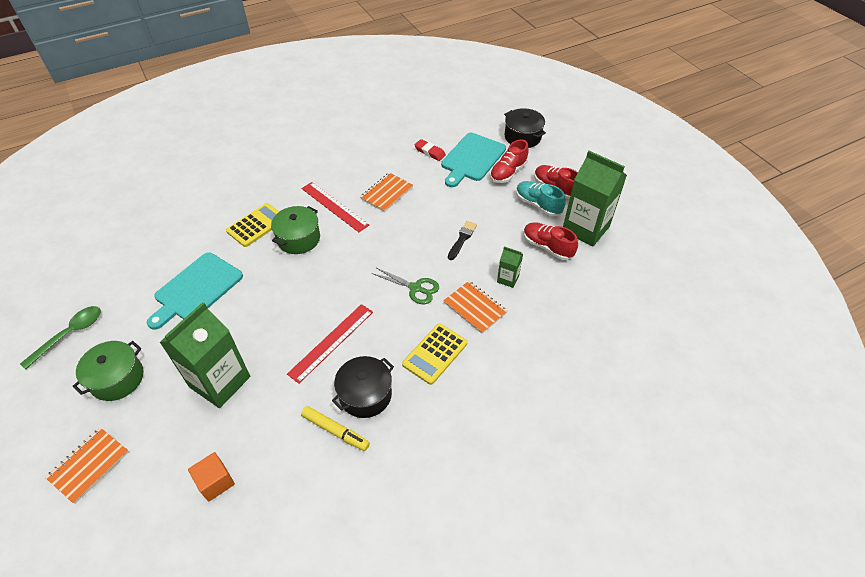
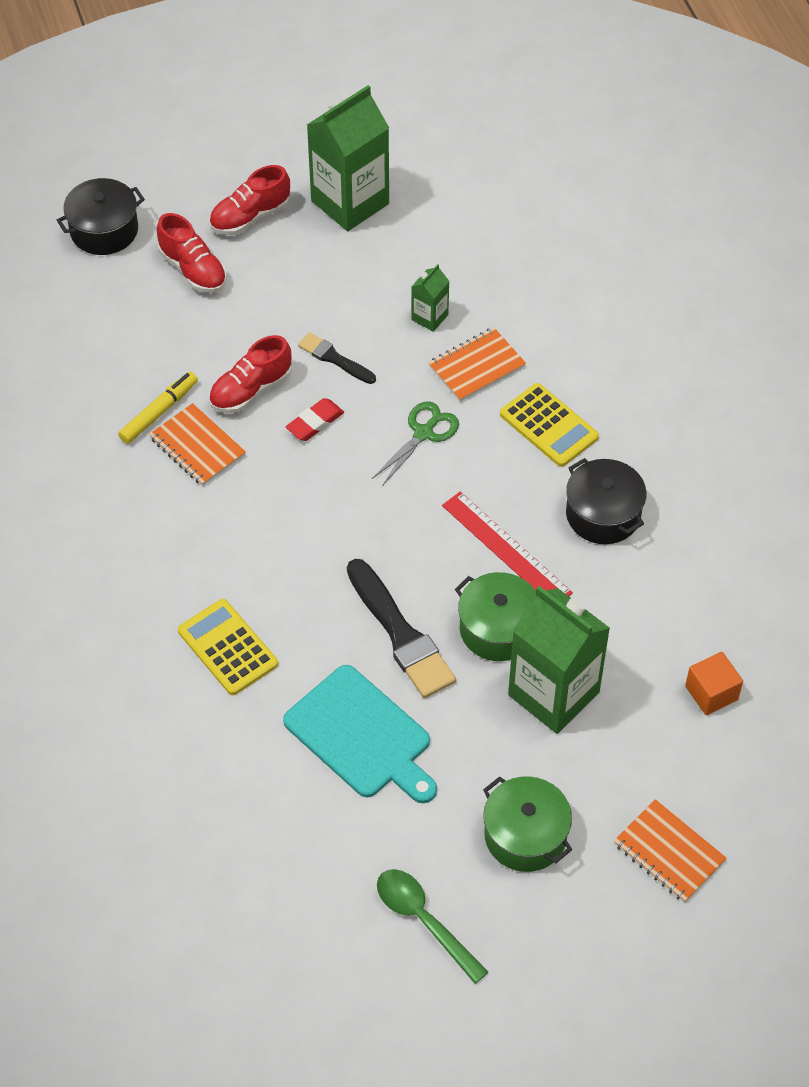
camera: 80 degrees left, 5 degrees up
green pot [271,206,320,254] -> green pot moved to [455,572,536,661]
red ruler [301,182,369,232] -> none
yellow marker [301,406,370,451] -> yellow marker moved to [118,372,198,444]
red eraser [414,139,446,161] -> red eraser moved to [286,398,344,441]
turquoise cutting board [441,133,506,187] -> none
turquoise shoe [516,181,566,217] -> none
red shoe [523,222,578,260] -> red shoe moved to [209,335,292,413]
none -> black brush [347,559,456,698]

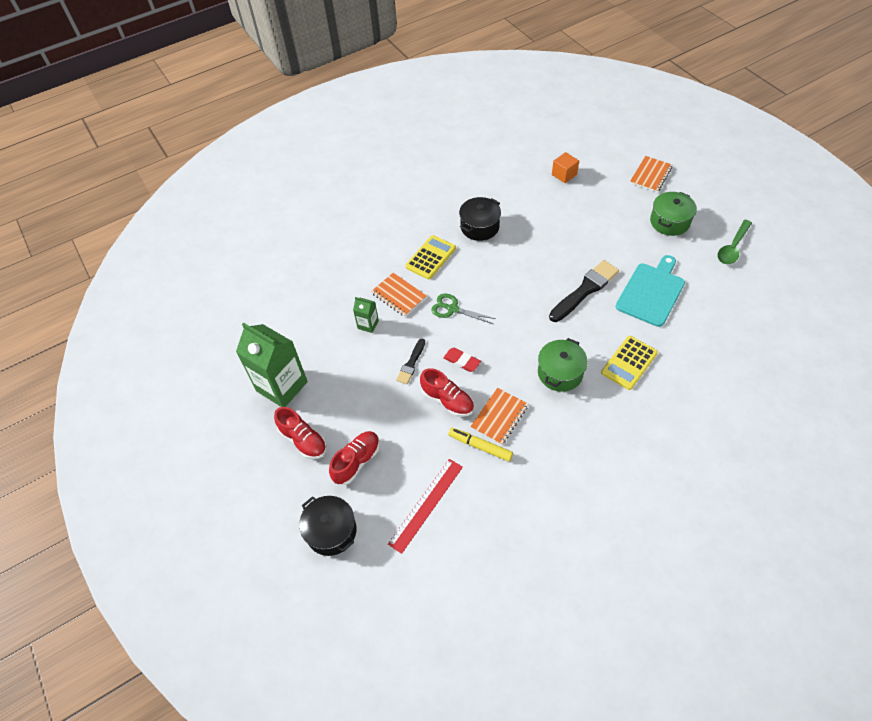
camera: 100 degrees left, 0 degrees up
red ruler [442,492,573,596] -> red ruler moved to [388,459,463,554]
green pot [455,572,536,661] -> green pot moved to [538,338,588,392]
green carton [508,586,610,734] -> none

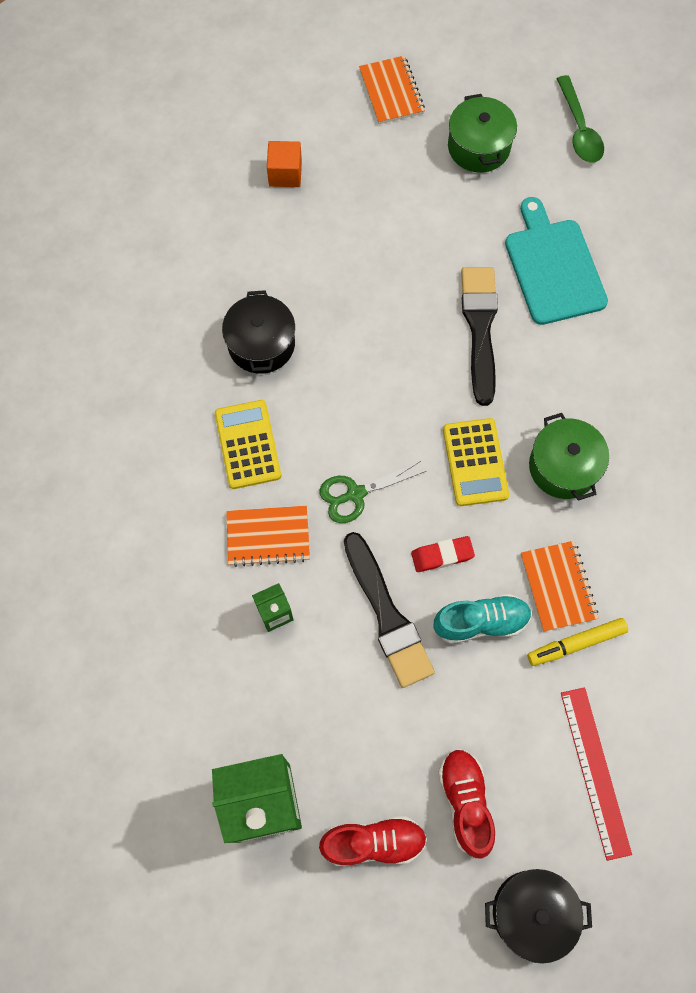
camera: 50 degrees left, 15 degrees up
black brush [396,339,425,384] -> black brush [344,532,435,688], size x1.79
red shoe [420,368,474,417] -> turquoise shoe [434,594,532,644]
yellow calculator [601,336,658,390] -> yellow calculator moved to [443,418,509,506]

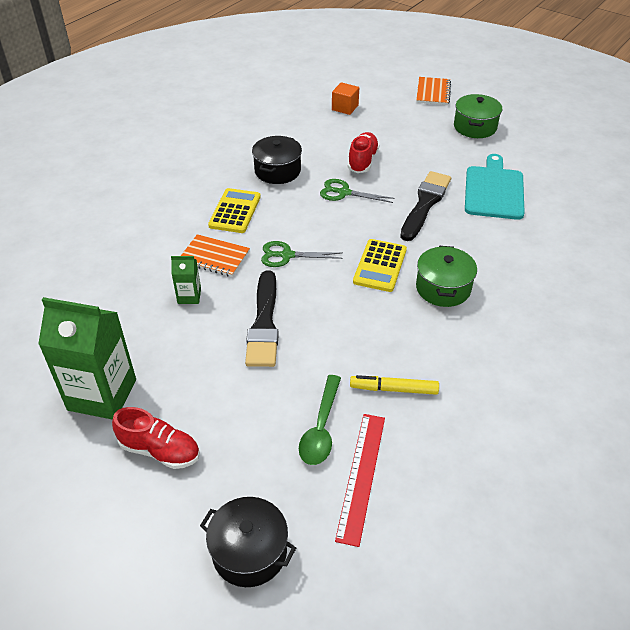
camera: 25 degrees right, 25 degrees down
red eraser [411,536,475,572] -> none
turquoise shoe [434,594,532,644] -> none
red shoe [438,749,495,858] -> red shoe moved to [348,132,380,173]
orange notebook [521,541,599,632] -> none
green spoon [557,75,604,163] -> green spoon moved to [299,375,341,465]
none -> green scissors [320,179,395,203]

